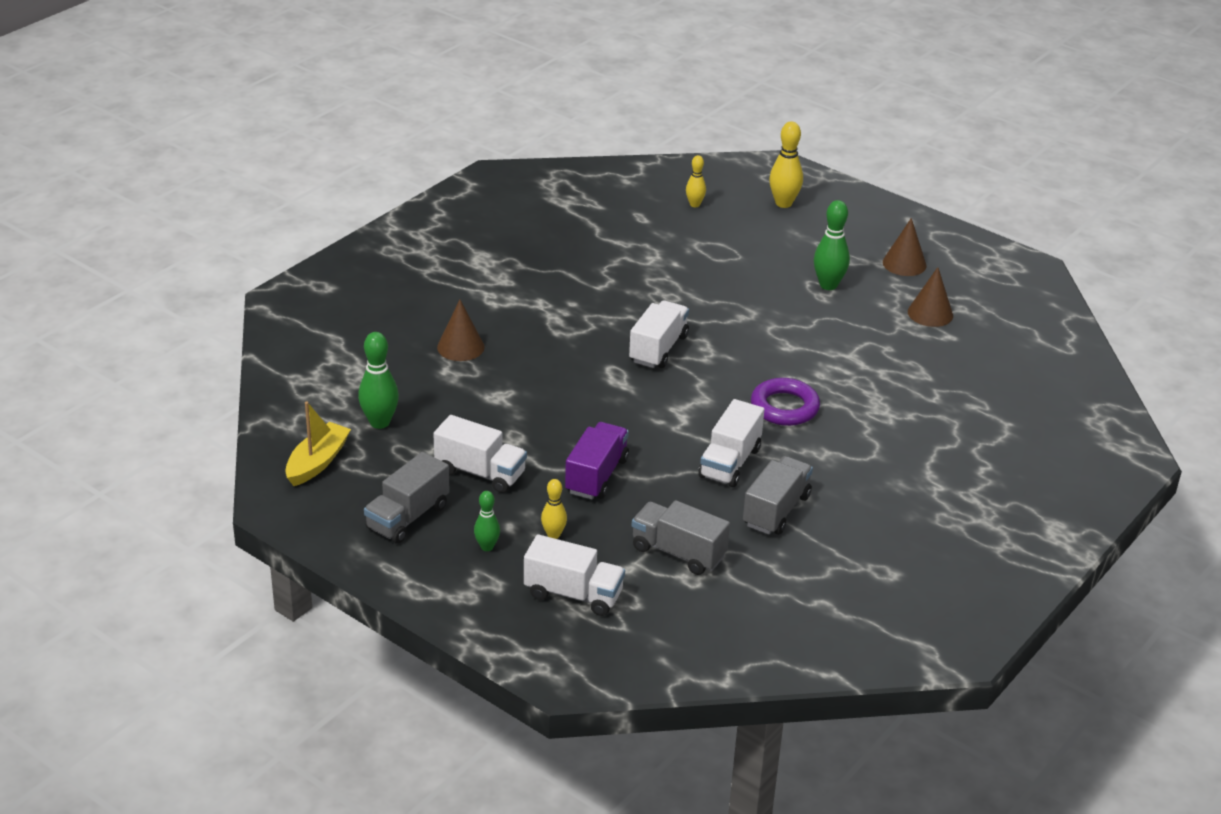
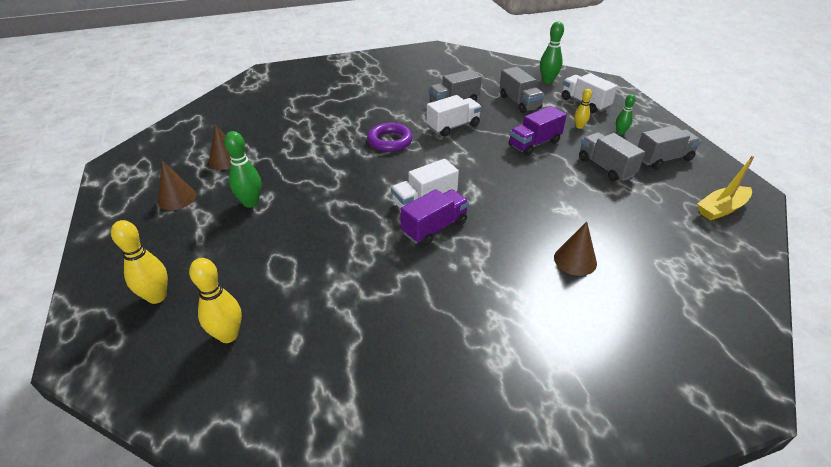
camera: 145 degrees left, 5 degrees up
green bowling pin [358,332,399,429] -> green bowling pin moved to [540,21,564,83]
white truck [433,415,527,493] -> grey truck [579,132,645,181]
yellow bowling pin [686,155,706,207] -> yellow bowling pin [189,258,242,343], size x1.65
none -> purple truck [400,189,469,246]

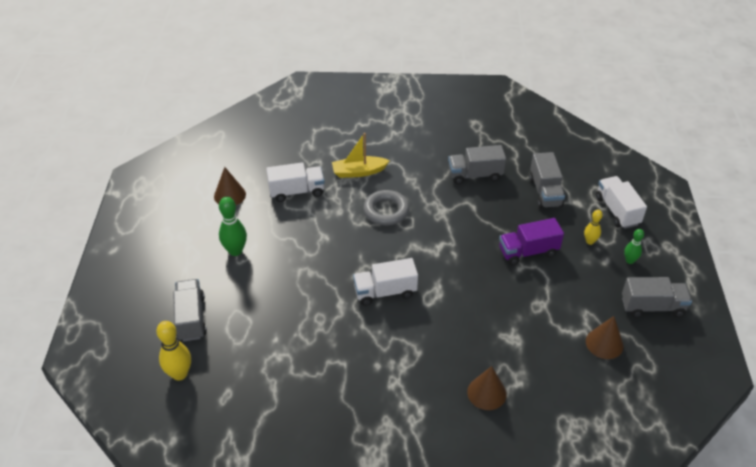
camera: 20 degrees right, 5 degrees up
yellow bowling pin [111,220,168,304] -> none
brown cone [158,161,196,210] -> brown cone moved to [586,316,624,359]
purple ring [367,123,413,152] -> grey ring [363,190,410,226]
purple truck [400,189,469,246] -> none
white truck [426,95,482,137] -> white truck moved to [266,162,325,202]
green bowling pin [540,21,564,83] -> none
grey truck [579,132,645,181] -> grey truck moved to [173,279,207,342]
yellow boat [697,156,754,221] -> yellow boat moved to [332,133,390,178]

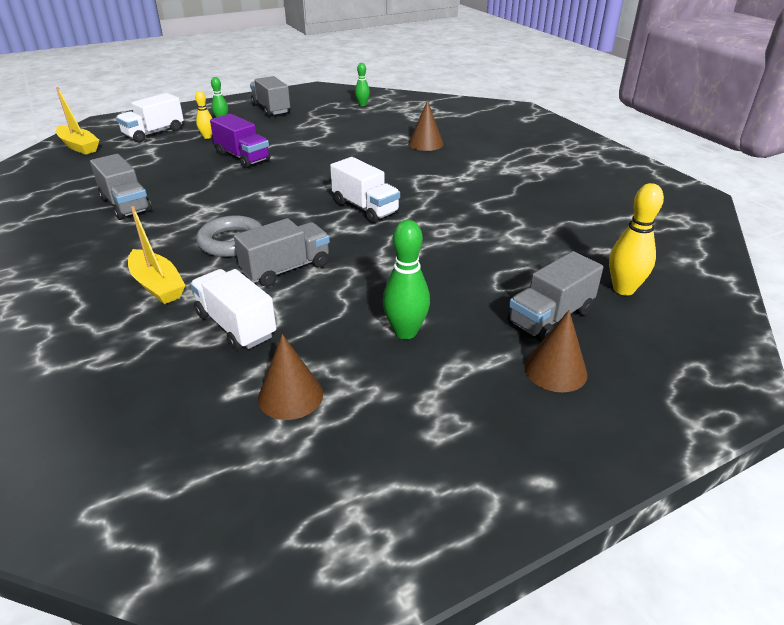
camera: 120 degrees left, 10 degrees down
grey truck [529,152,565,208] -> grey truck moved to [234,218,330,287]
brown cone [586,316,624,359] -> brown cone moved to [524,310,588,392]
none -> yellow boat [56,87,99,155]
none -> green bowling pin [355,63,370,106]

